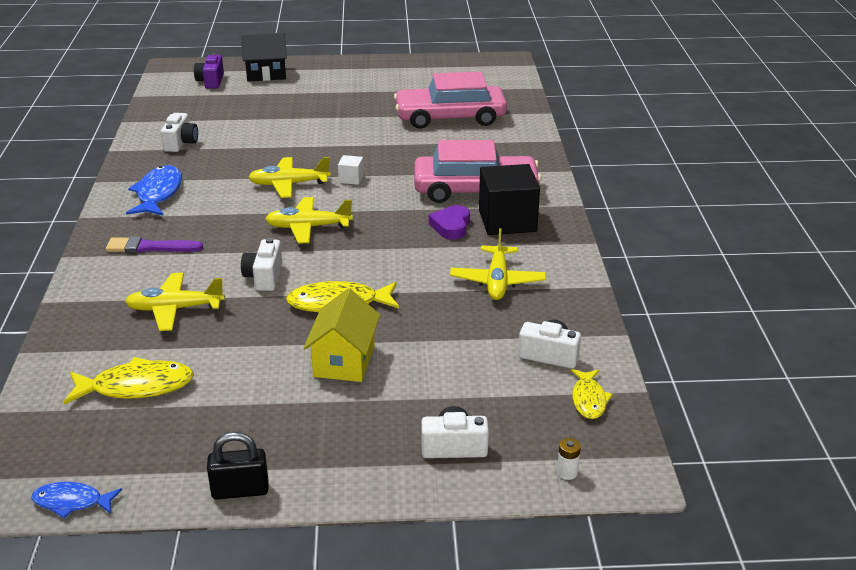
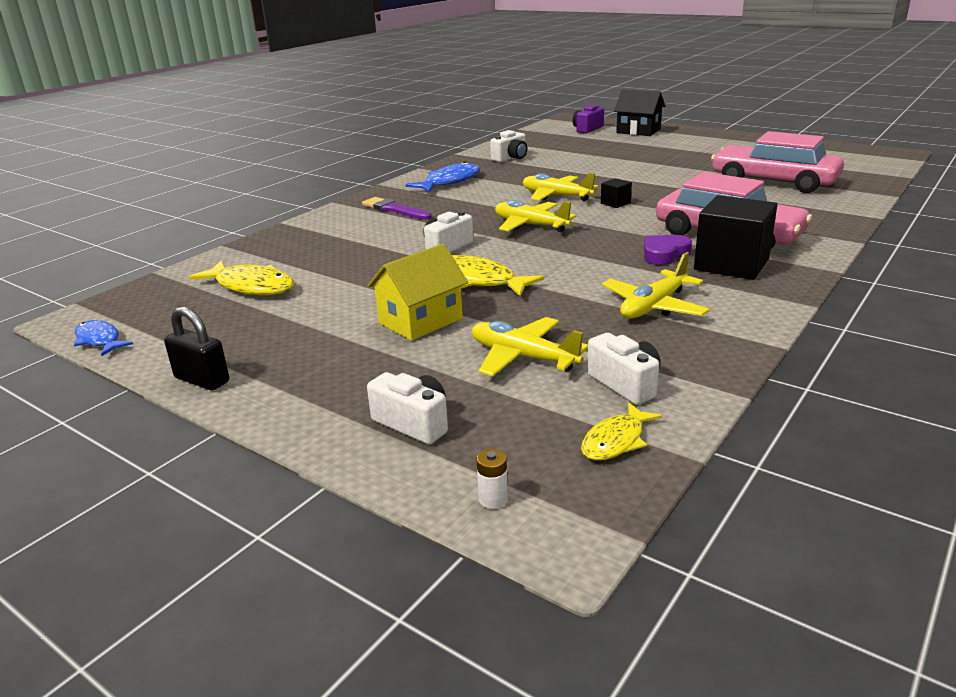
camera: 40 degrees right, 5 degrees down
yellow plane [125,273,225,331] -> yellow plane moved to [472,317,588,377]
white cube [338,155,364,185] -> black cube [601,178,632,208]

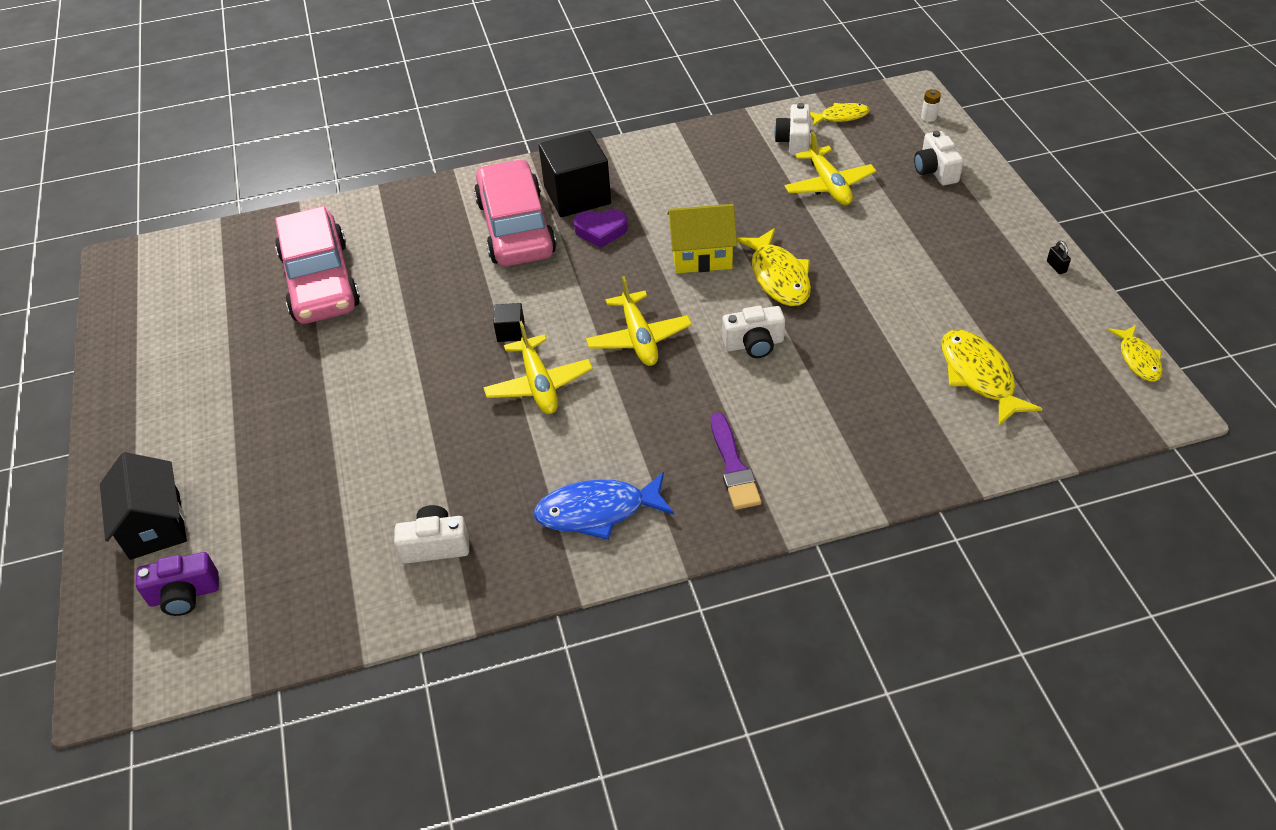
camera: 140 degrees left, 20 degrees up
blue fish [74,320,133,356] -> yellow fish [1108,325,1163,382]
black padlock [164,307,229,390] -> black padlock [1047,241,1071,274], size x0.50
yellow house [367,244,468,341] -> yellow house moved to [667,204,737,273]
yellow plane [602,252,710,319] -> none

